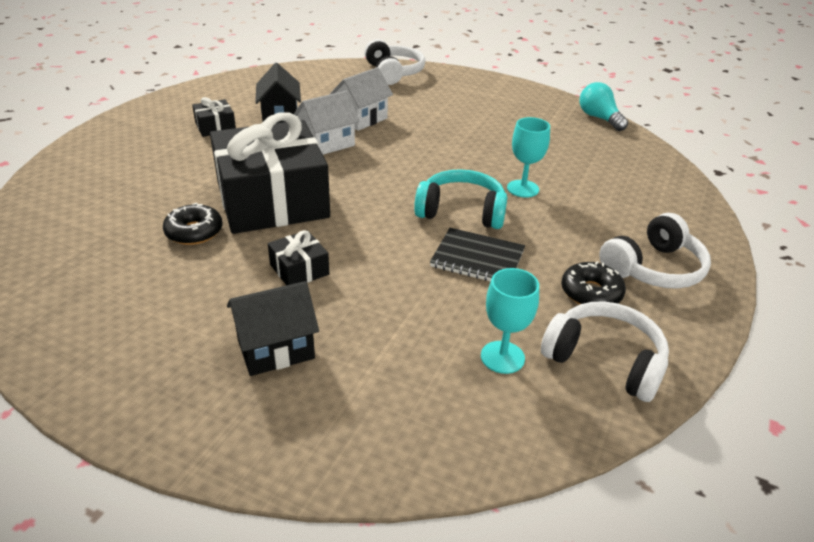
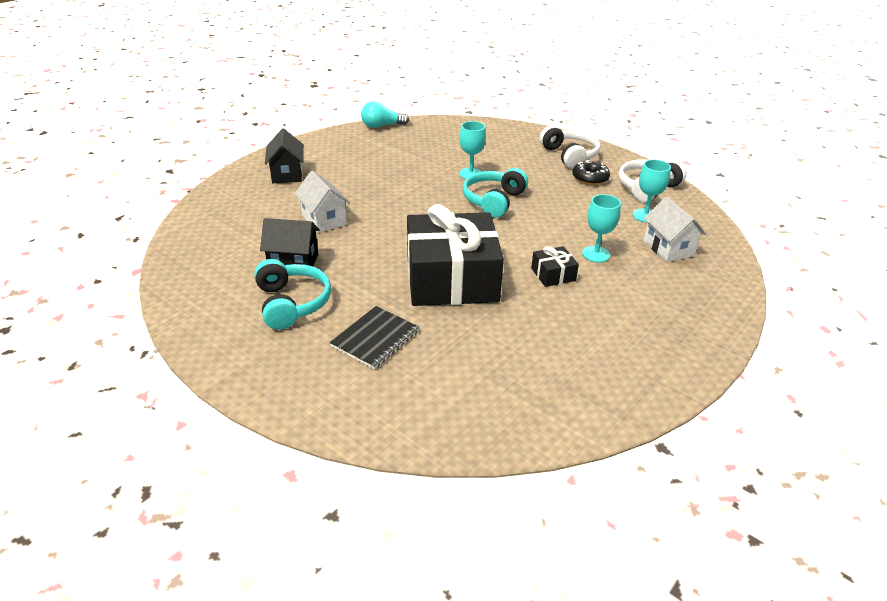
camera: 75 degrees left, 0 degrees up
black donut [163,203,223,245] -> none
black gift [192,97,236,137] -> turquoise headphones [254,259,331,330]
black house [227,281,319,376] -> black house moved to [265,128,304,183]
white house [294,91,359,155] -> white house moved to [643,197,707,262]
white headphones [364,39,425,85] -> none
black notebook [430,228,525,281] -> black notebook moved to [330,306,419,369]
none -> turquoise goblet [582,194,621,262]

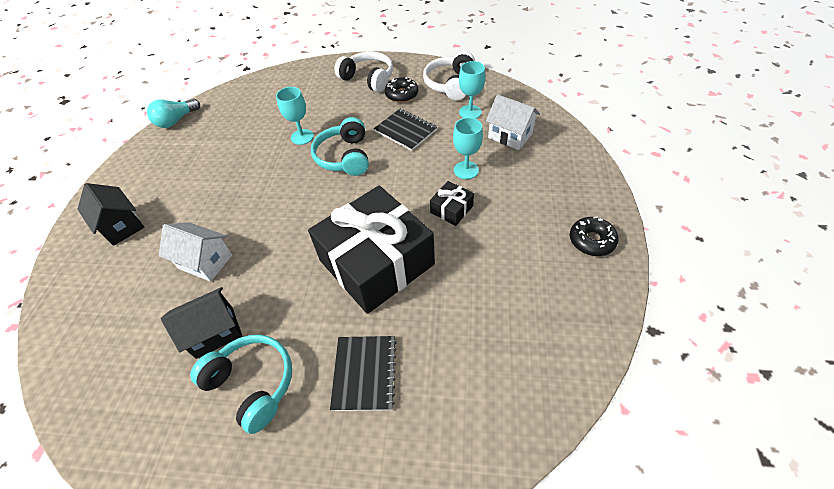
camera: 30 degrees left, 15 degrees up
none -> black notebook [374,109,437,151]
none -> black donut [570,217,619,256]

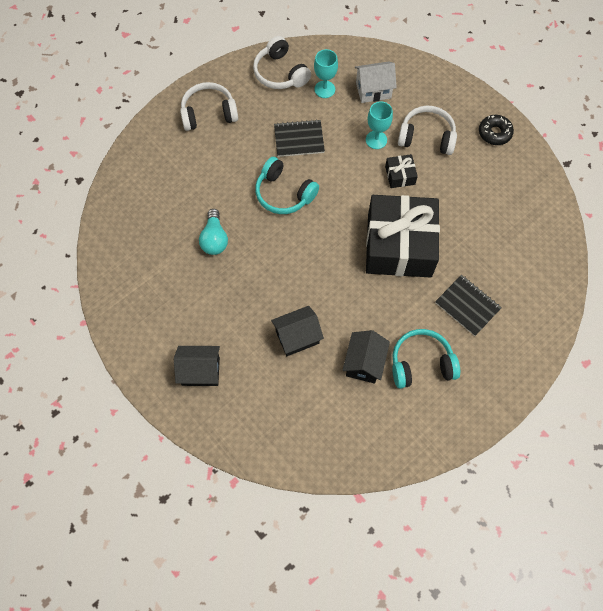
camera: 50 degrees left, 15 degrees up
turquoise light bulb [147,99,200,128] -> turquoise light bulb moved to [199,209,228,255]
white house [159,222,232,282] -> black house [271,306,324,356]
turquoise goblet [276,87,314,145] -> none
black donut [385,77,419,103] -> none
none -> white headphones [398,106,457,155]

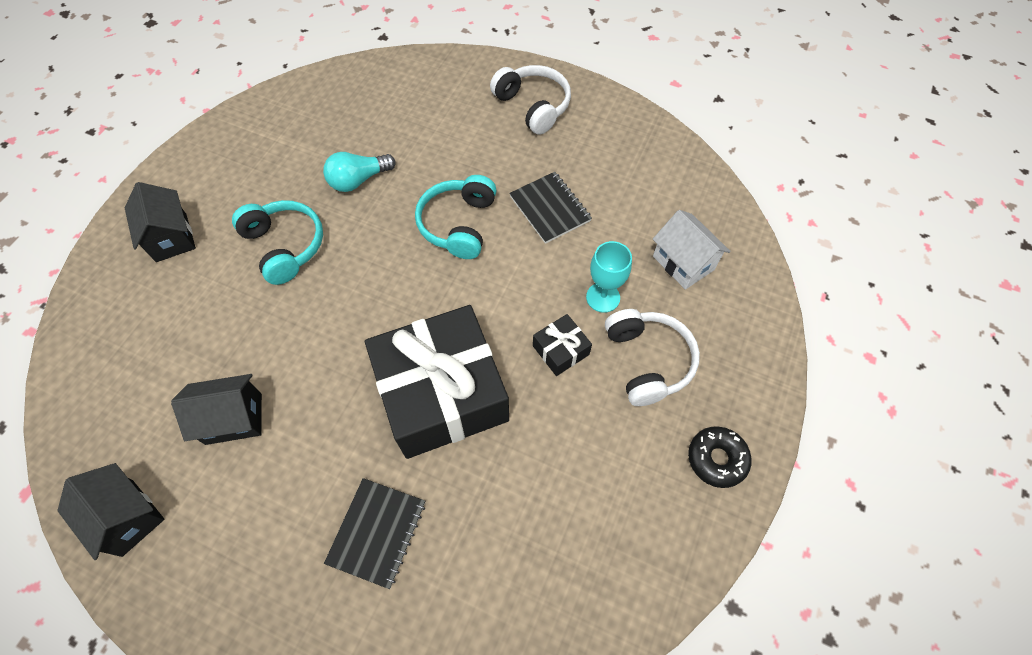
camera: 65 degrees right, 5 degrees down
white headphones [253,36,311,89] -> none
black house [271,306,324,356] -> black house moved to [57,463,164,560]
turquoise goblet [314,49,338,98] -> none
turquoise headphones [392,329,460,389] -> turquoise headphones moved to [232,200,323,285]

